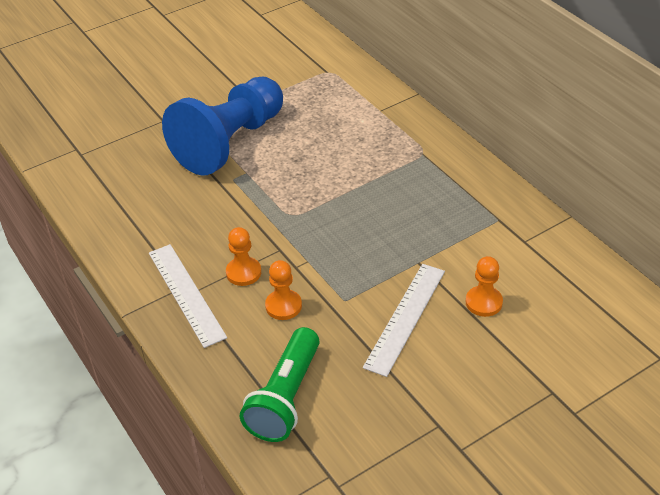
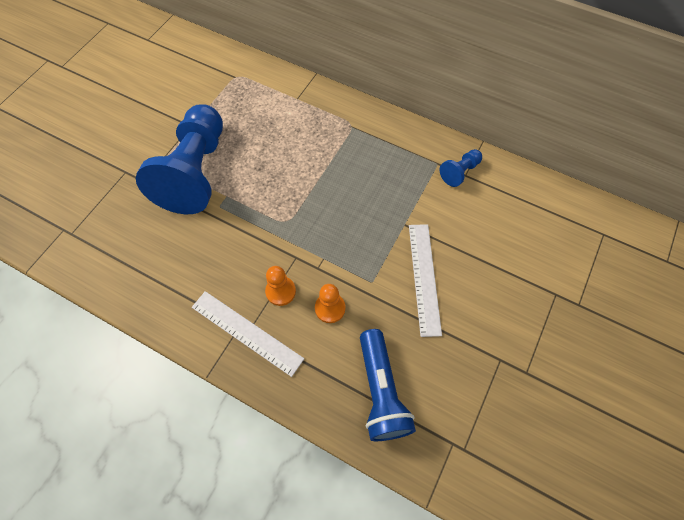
camera: 30 degrees left, 20 degrees up
green flashlight [240,327,319,442] -> blue flashlight [360,329,416,441]
orange pawn [466,256,503,317] -> none
none -> blue pawn [440,149,482,187]

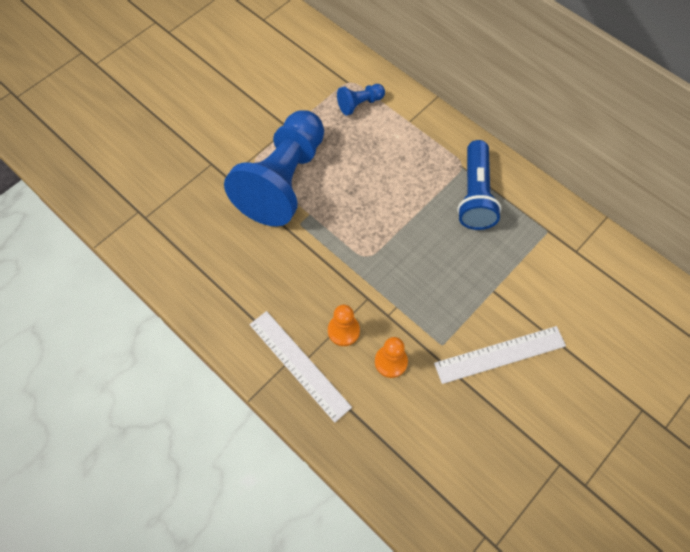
camera: 15 degrees right, 0 degrees up
blue flashlight [360,329,416,441] -> blue flashlight moved to [457,140,501,230]
white ruler [409,224,442,337] -> white ruler turned 60 degrees clockwise [434,326,566,384]
blue pawn [440,149,482,187] -> blue pawn moved to [337,84,385,116]

